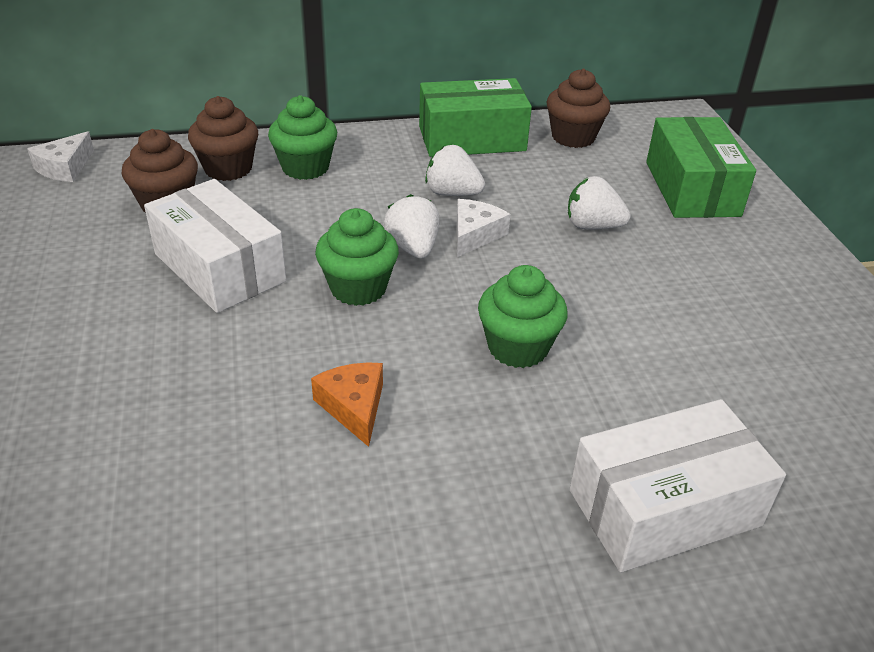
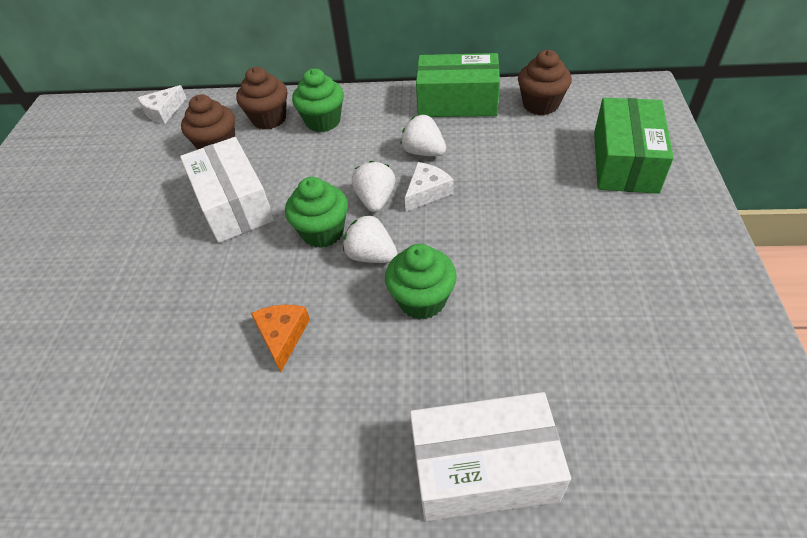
camera: 20 degrees right, 10 degrees up
white strawberry [568,176,631,229] -> white strawberry moved to [343,214,397,263]

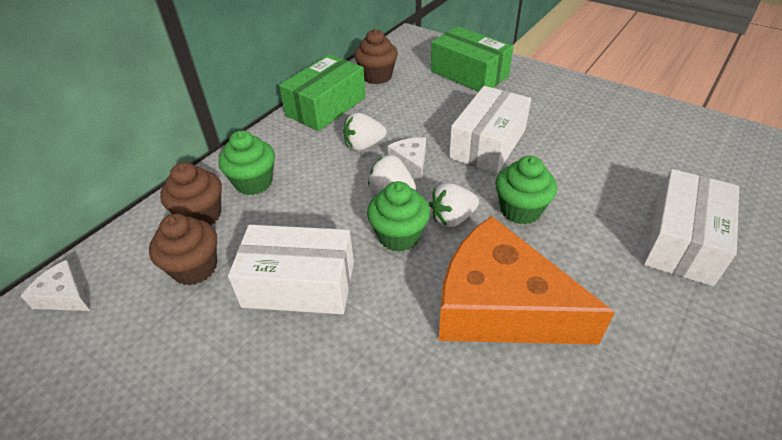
camera: 60 degrees left, 5 degrees down
white cheese [138,85,187,124] -> white cheese turned 135 degrees clockwise [21,260,90,311]
orange cheese [251,305,310,372] -> orange cheese [439,216,615,344], size x2.40
none -> white box [449,86,531,174]

